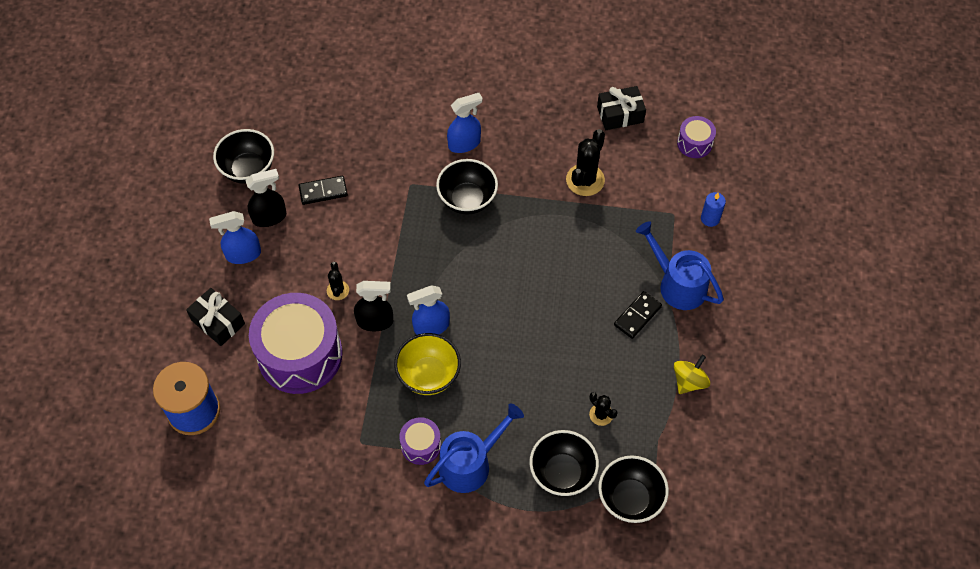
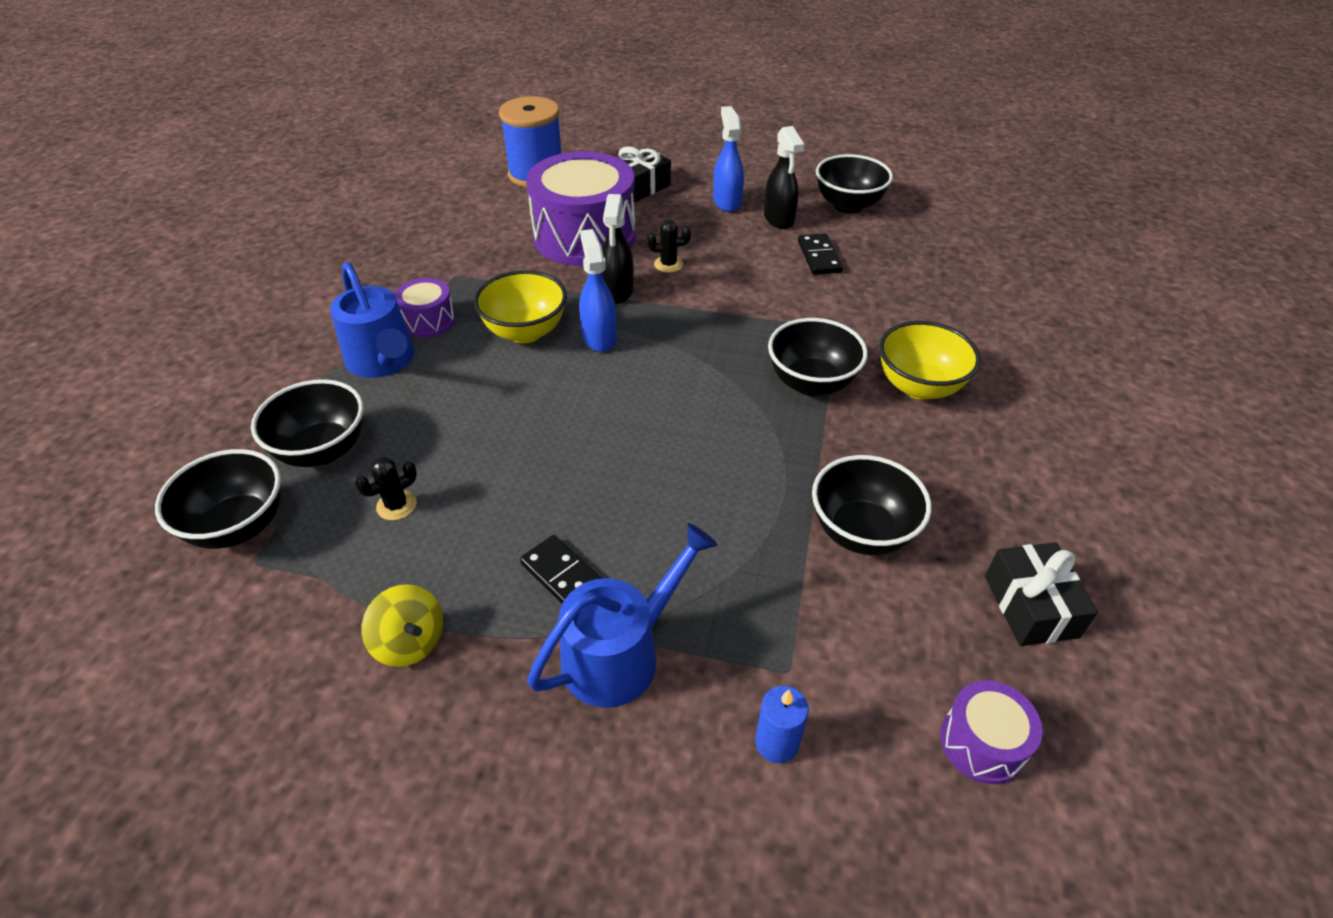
camera: 95 degrees right, 15 degrees down
blue spray bottle [447,93,483,153] -> yellow bowl [879,321,981,400]
black cactus [566,129,605,196] -> black bowl [812,455,932,555]

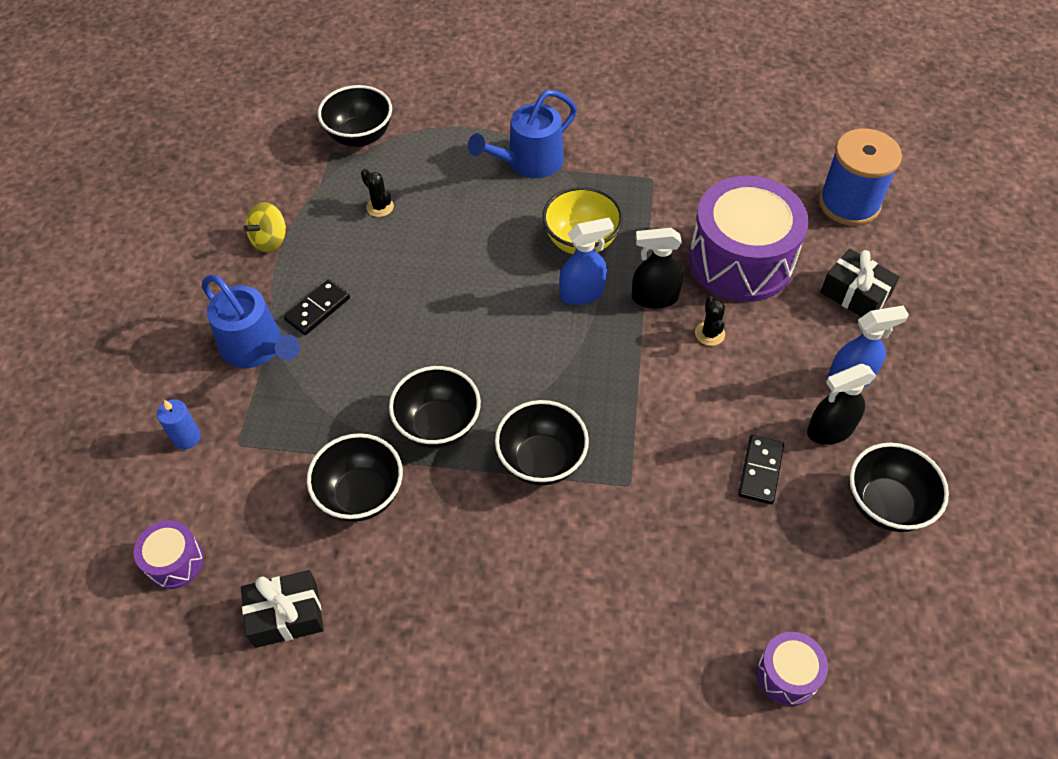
camera: 85 degrees right, 10 degrees up
black bowl [251,379,364,467] -> black bowl moved to [389,366,481,448]
purple drum [394,278,456,338] -> purple drum moved to [757,632,828,706]
black domino [798,233,843,275] -> black domino turned 60 degrees counterclockwise [738,435,784,504]
yellow bowl [879,321,981,400] -> none

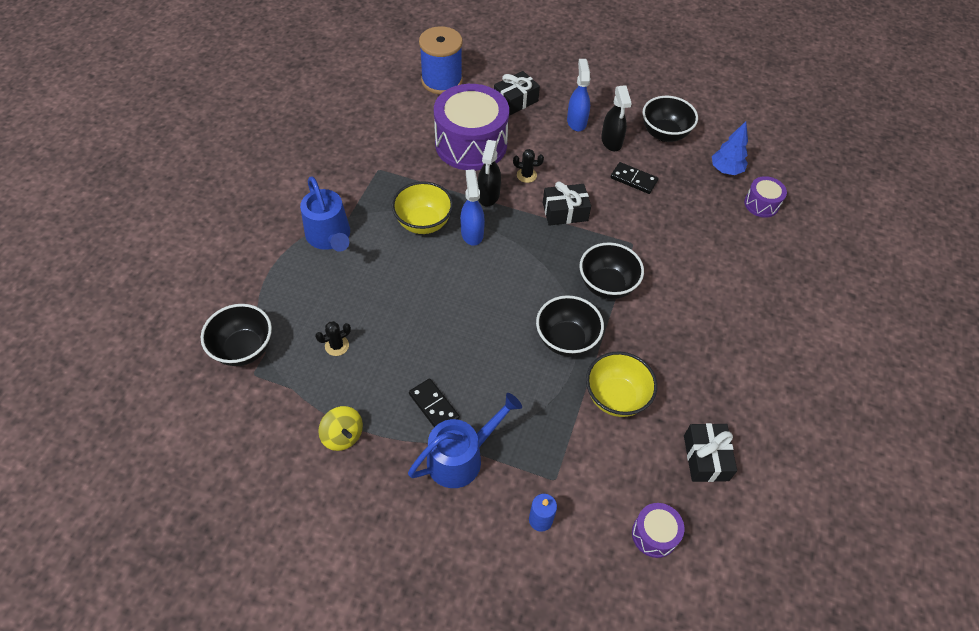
camera: 80 degrees left, 0 degrees up
black bowl [307,433,403,522] -> yellow bowl [586,352,657,417]
none -> black gift [543,182,591,226]
none -> blue tree [712,121,748,175]

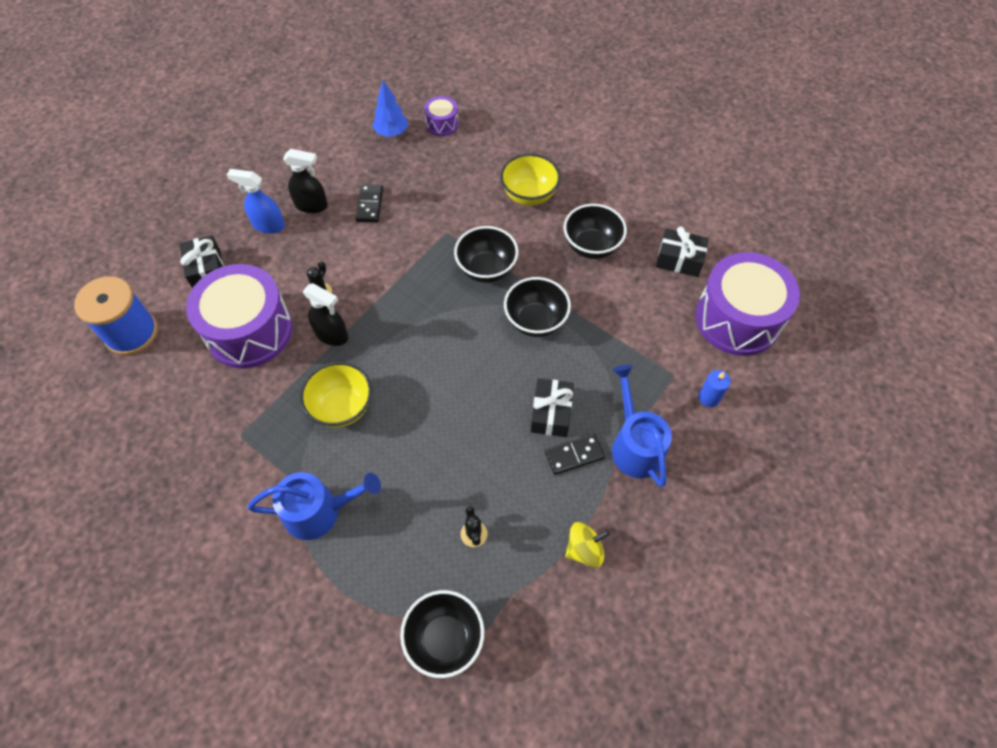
camera: 70 degrees left, 5 degrees up
blue spray bottle [460,169,485,246] -> none
black gift [543,182,591,226] -> black gift moved to [531,378,574,437]
yellow bowl [586,352,657,417] -> yellow bowl moved to [500,153,561,206]
black domino [611,162,658,194] -> black domino turned 45 degrees counterclockwise [355,184,383,222]
purple drum [632,503,684,558] -> purple drum [695,252,800,356], size x2.18
black bowl [643,96,698,142] -> black bowl moved to [564,204,627,259]

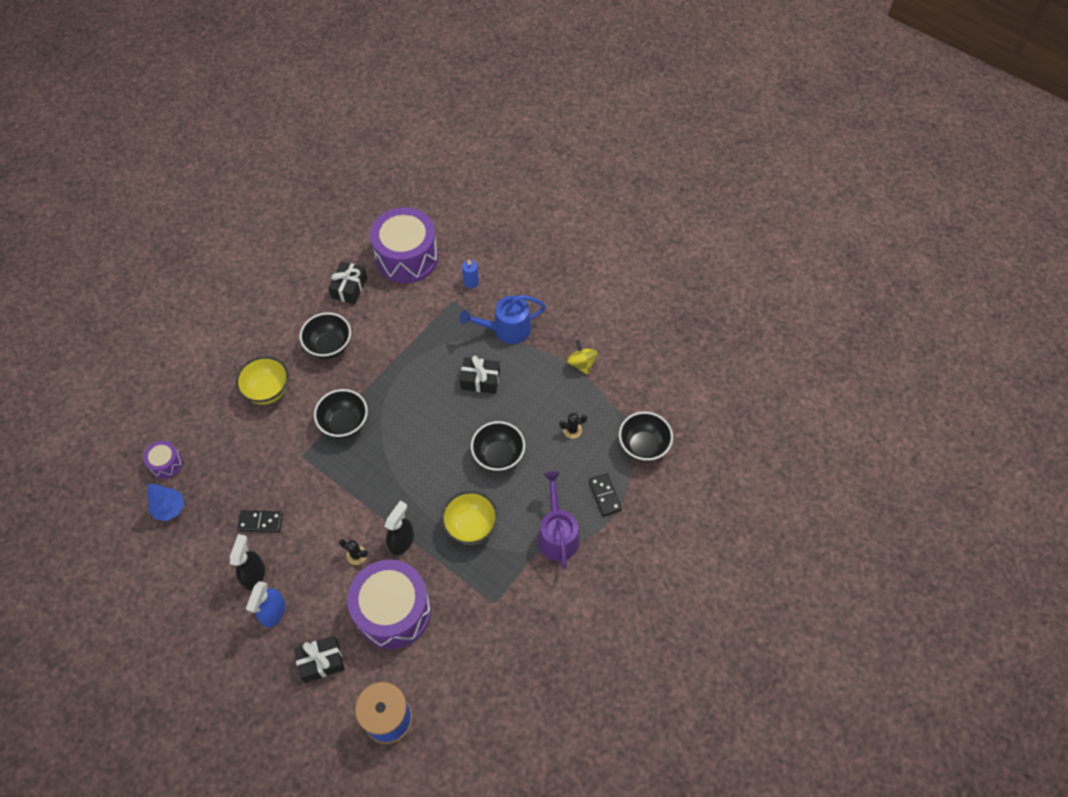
camera: 90 degrees left, 0 degrees up
blue watering can [247,472,381,540] -> purple watering can [538,471,579,569]
black bowl [504,277,571,337] -> black bowl moved to [471,421,525,472]
black domino [545,434,605,475] -> black domino moved to [589,473,622,517]

